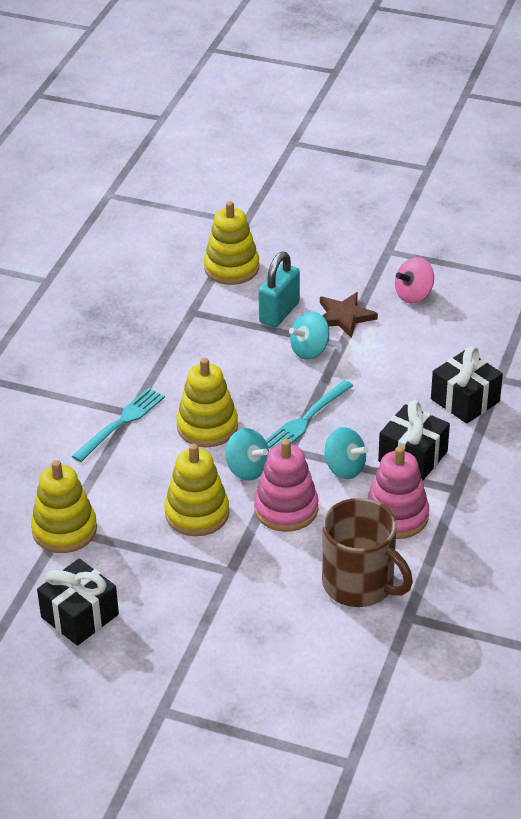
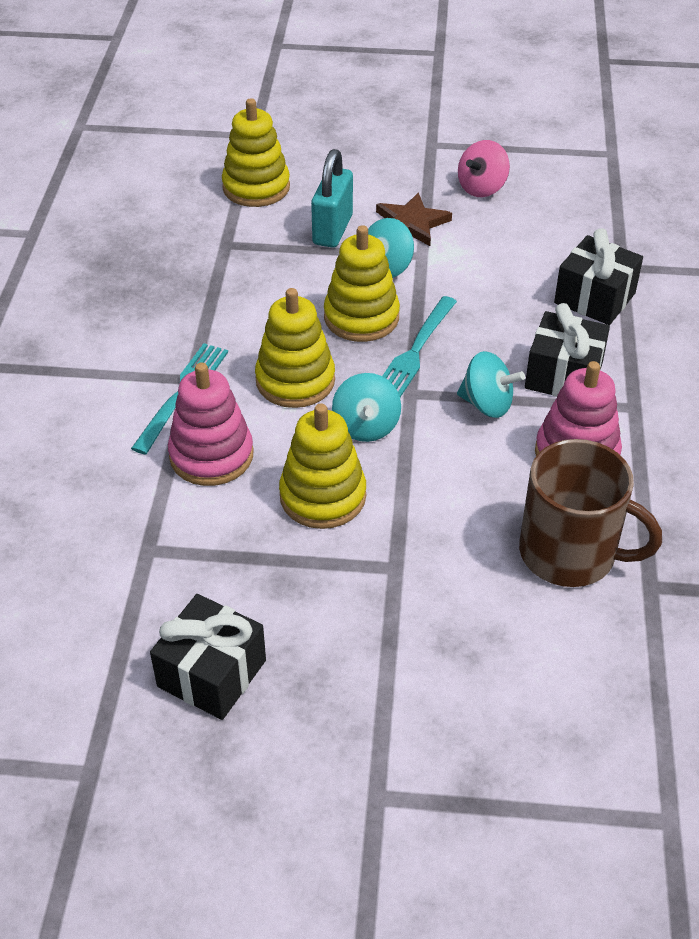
camera: 15 degrees left, 5 degrees up
yellow stacking toy [31,460,97,553] -> yellow stacking toy moved to [324,225,400,342]
turquoise spinning top [225,428,269,481] -> turquoise spinning top turned 60 degrees clockwise [332,373,401,442]
pink stacking toy [254,439,319,532] -> pink stacking toy moved to [168,362,254,486]

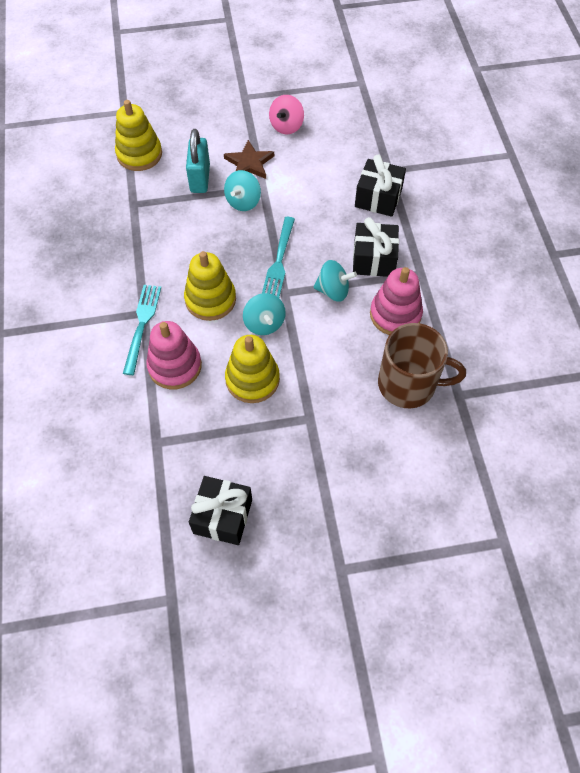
camera: 15 degrees left, 15 degrees up
yellow stacking toy [324,225,400,342] -> none

